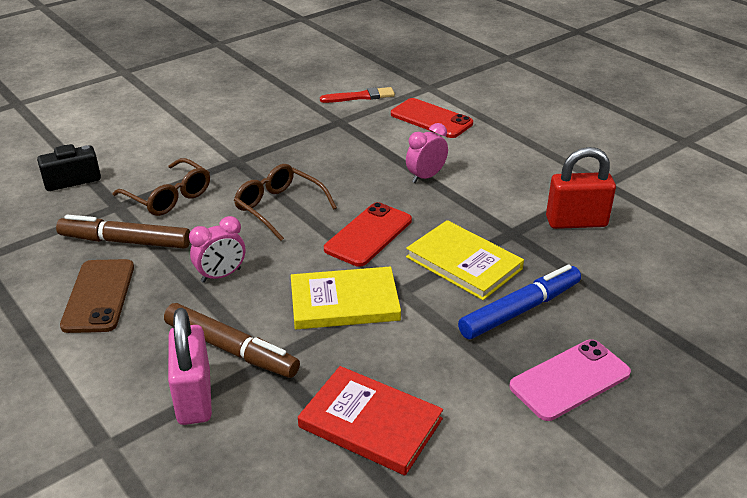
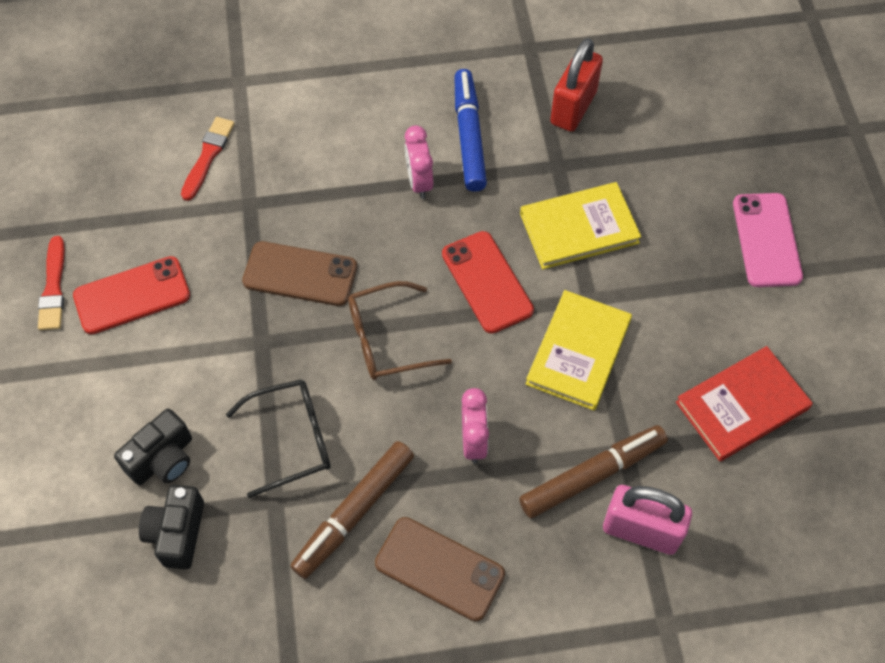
camera: 60 degrees left, 25 degrees up
brown glasses [112,158,210,216] -> black glasses [226,379,330,498]
red phone [391,98,473,138] -> red phone moved to [73,256,190,334]
blue marker [458,264,581,339] -> blue marker moved to [454,69,487,192]
none -> red brush [38,236,65,330]
none -> black camera [114,409,192,485]
none -> brown phone [242,241,357,306]

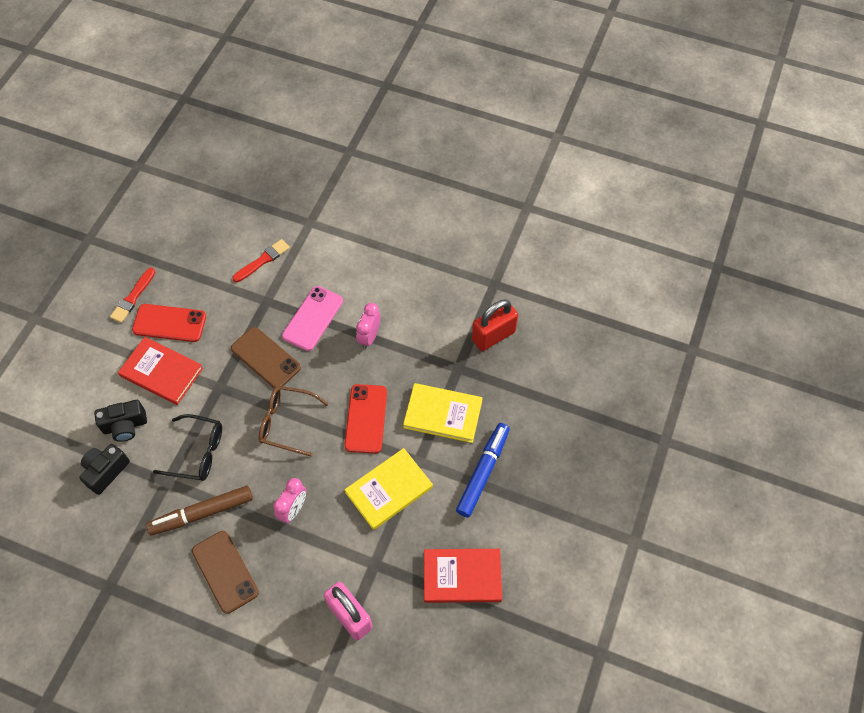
camera: 30 degrees right, 0 degrees up
blue marker [454,69,487,192] -> blue marker moved to [456,423,510,517]
brown marker [519,425,668,518] -> none
pink phone [733,193,803,287] -> pink phone moved to [282,286,343,351]
none -> red book [118,337,203,405]

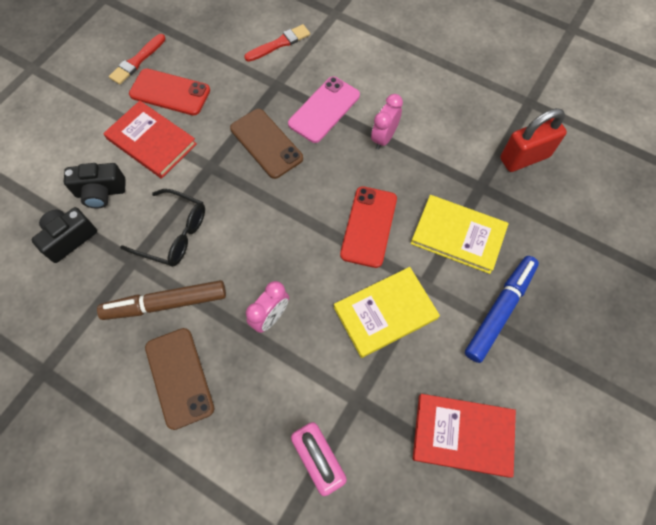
camera: 10 degrees right, 5 degrees up
brown glasses [259,386,329,457] -> none

